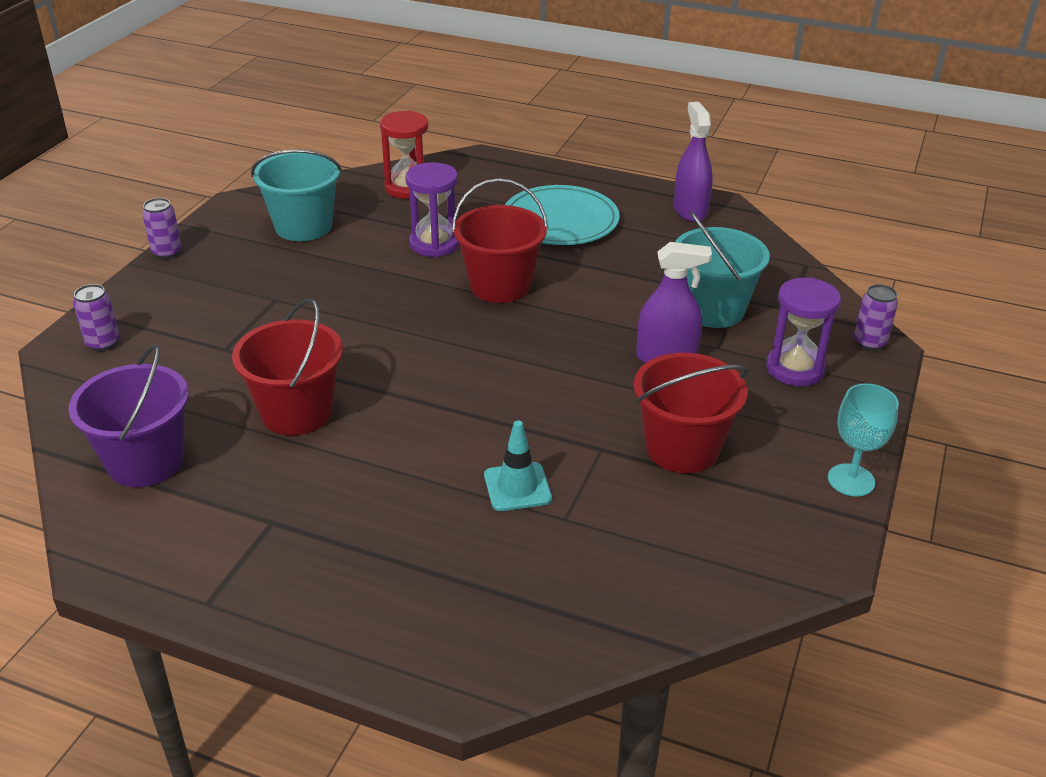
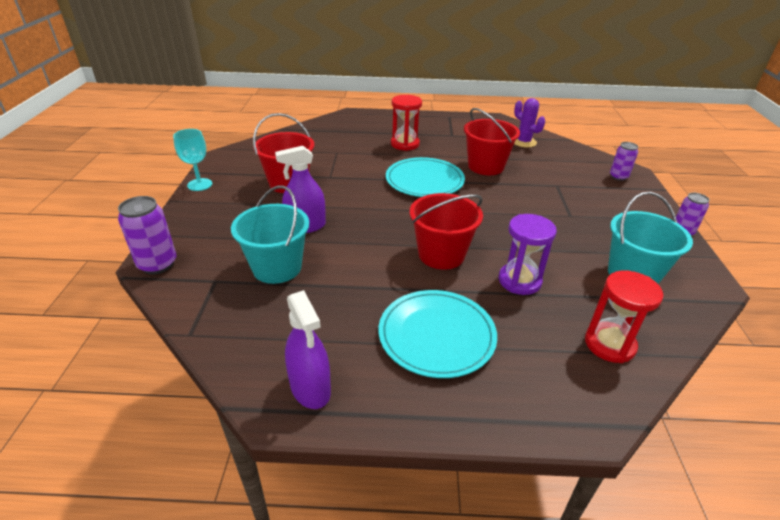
camera: 160 degrees right, 0 degrees up
purple bucket [68,345,189,487] -> purple cactus [514,98,545,147]
turquoise traffic cone [484,420,552,511] -> none
purple hourglass [766,278,841,386] -> none
purple can [854,284,898,351] -> purple can [118,196,176,274], size x1.54
none -> turquoise plate [386,157,465,197]
none -> red hourglass [391,95,422,151]

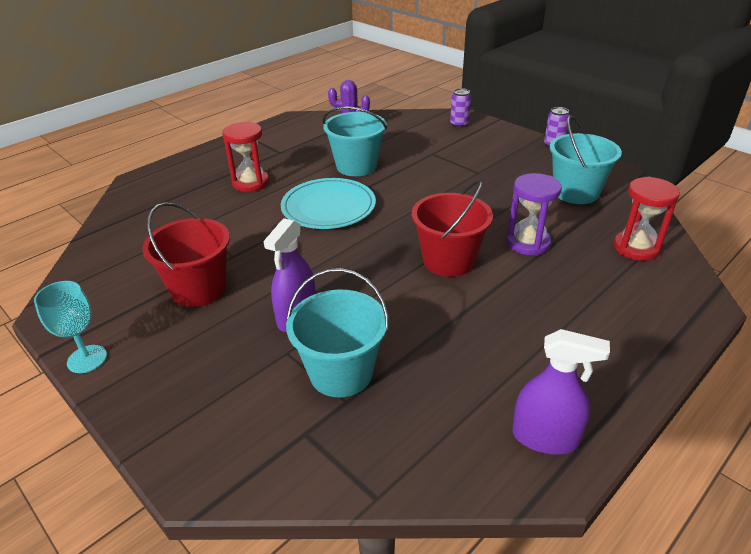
camera: 45 degrees left, 0 degrees up
purple can [118,196,176,274] -> none
turquoise plate [379,290,497,378] -> none
red bucket [464,108,520,175] -> turquoise bucket [323,107,387,176]

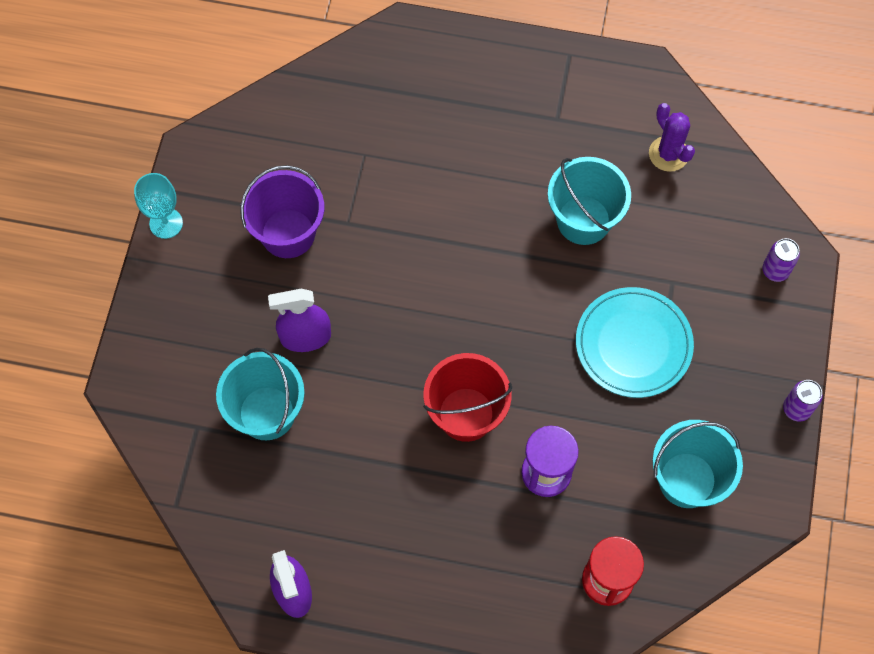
camera: 55 degrees right, 30 degrees up
red bucket [142,202,230,307] -> purple bucket [240,165,324,258]
red hourglass [222,122,269,192] -> none
turquoise plate [281,178,376,229] -> turquoise plate moved to [576,287,694,398]

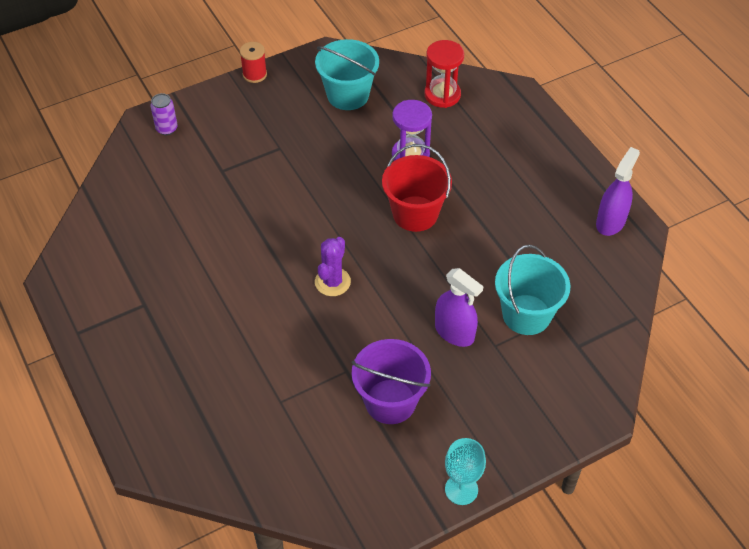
camera: 130 degrees left, 15 degrees down
turquoise bucket [548,157,631,245] -> none
turquoise plate [576,287,694,398] -> none
purple cactus [649,103,695,172] -> purple cactus moved to [315,237,351,296]
purple can [783,380,823,422] -> red spool [240,42,267,83]

